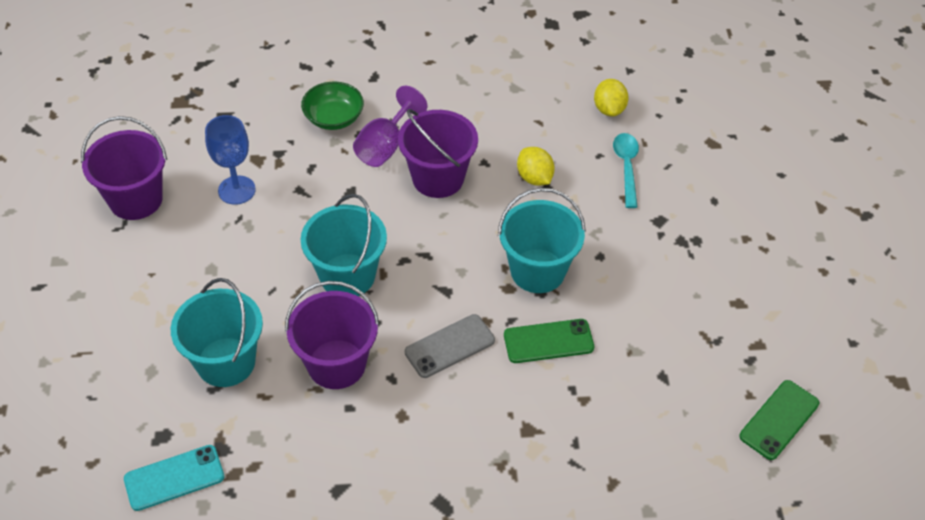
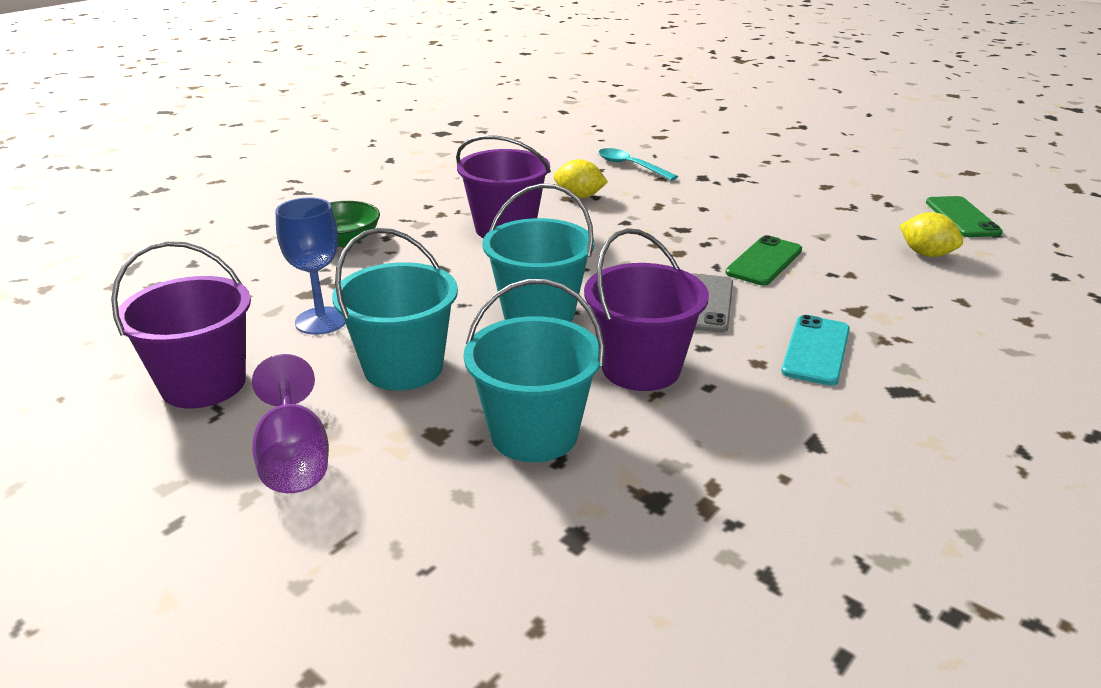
camera: 45 degrees left, 20 degrees down
turquoise phone [124,445,224,511] -> turquoise phone moved to [781,315,850,386]
purple goblet [353,86,427,167] -> purple goblet moved to [252,354,329,493]
turquoise bucket [498,188,586,293] -> turquoise bucket moved to [332,228,458,390]
yellow lemon [594,79,629,117] -> yellow lemon moved to [899,212,963,257]

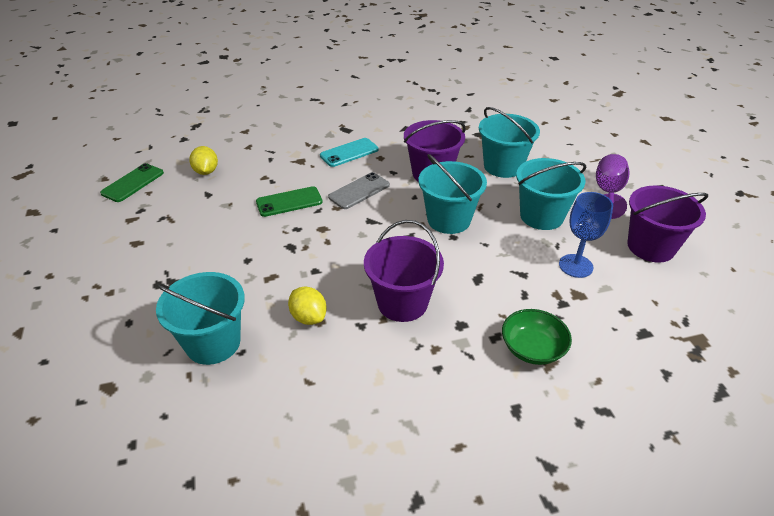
camera: 145 degrees left, 10 degrees up
turquoise spoon [598,148,678,181] -> turquoise bucket [156,272,245,365]

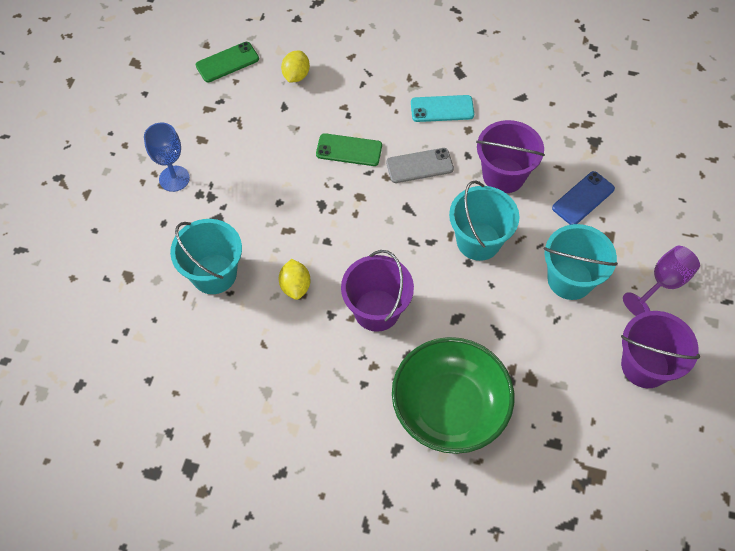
camera: 30 degrees right, 20 degrees up
turquoise bucket [479,107,540,178] -> blue phone [552,171,615,225]
green bowl [502,309,572,365] -> green bowl [392,337,514,454], size x1.95
blue goblet [559,192,613,278] -> blue goblet moved to [144,123,190,192]

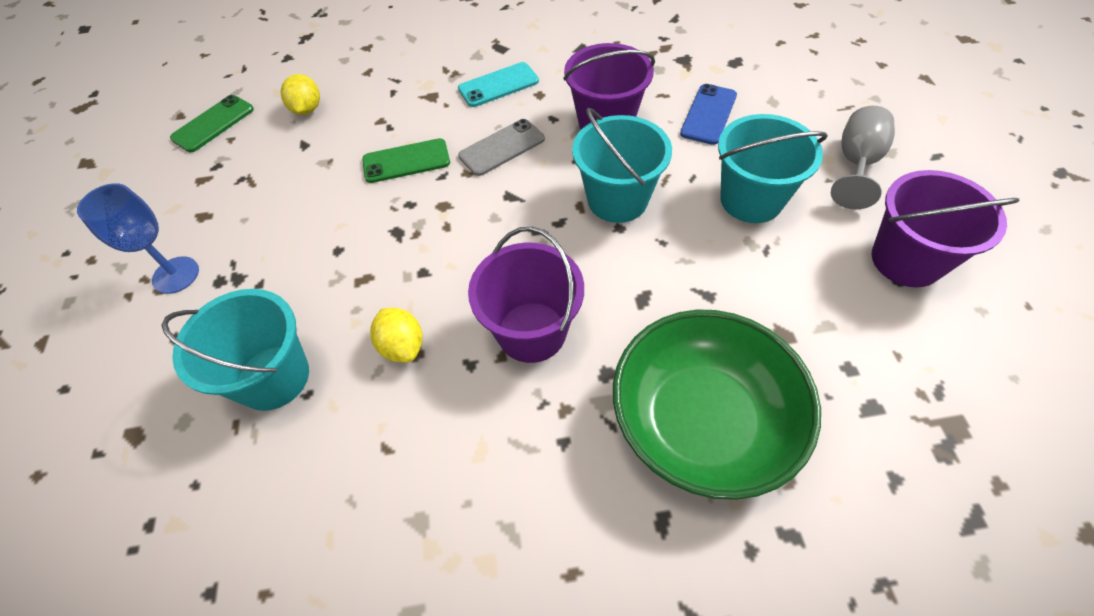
camera: 20 degrees left, 5 degrees down
purple goblet [623,246,700,316] -> grey goblet [831,106,895,209]

